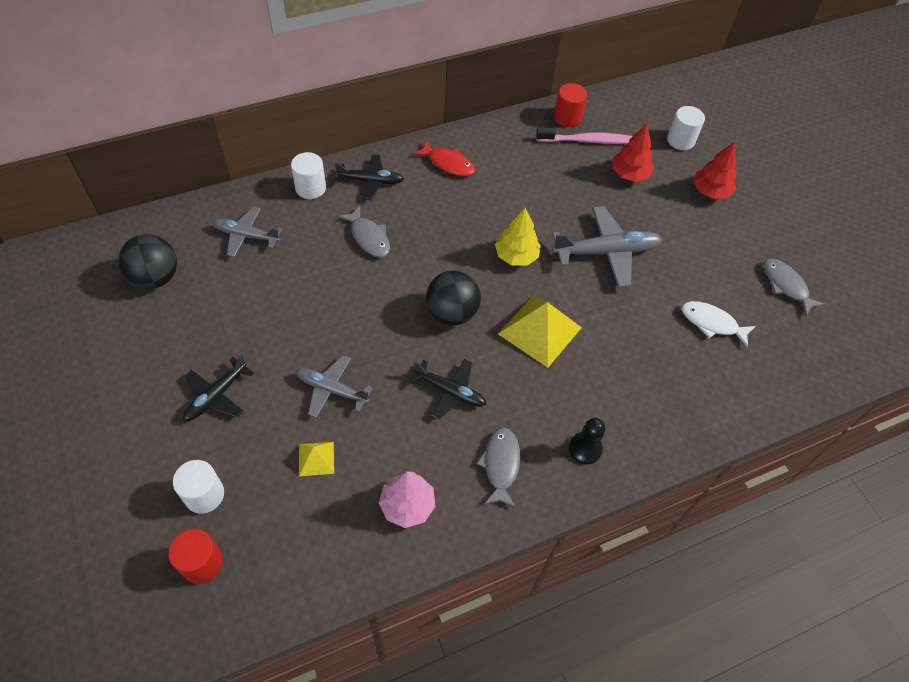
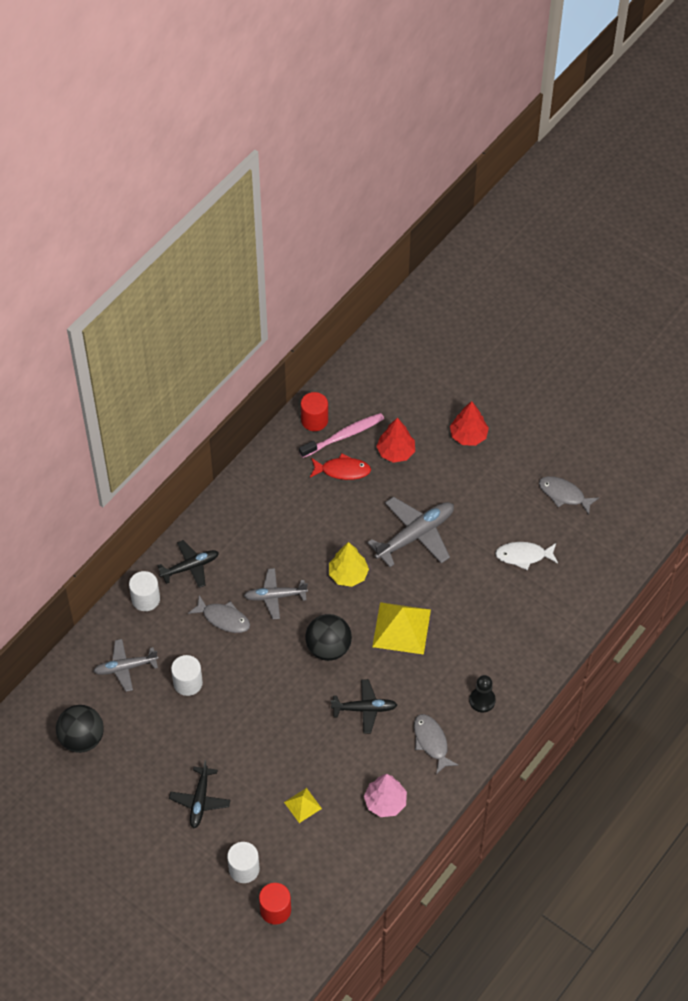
camera: 25 degrees left, 0 degrees up
grey plane [296,355,373,418] -> grey plane moved to [244,568,308,619]
red fish [413,140,475,176] -> red fish moved to [310,453,371,480]
white cylinder [667,106,705,150] -> white cylinder moved to [171,655,203,696]

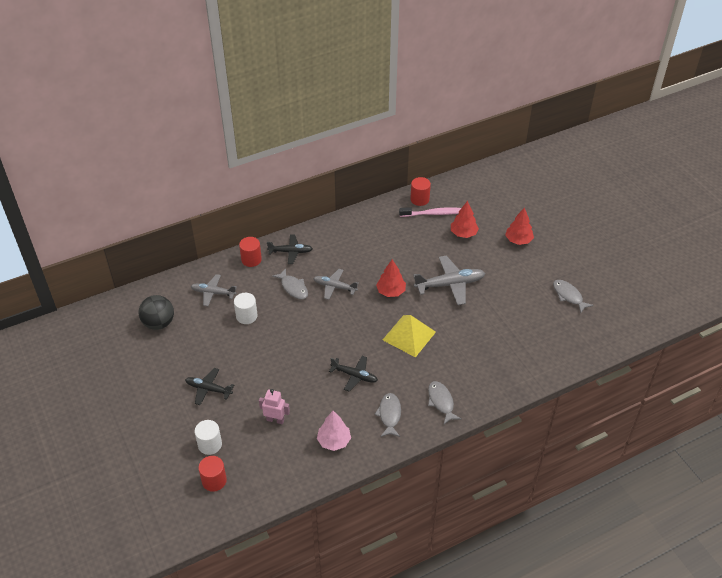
camera: 25 degrees right, 10 degrees down
white cylinder [129,571,160,611] -> red cylinder [239,237,262,267]
black plane [169,760,230,829] -> black plane turned 75 degrees clockwise [185,368,234,405]
yellow pyramid [284,788,322,823] -> pink robot [259,389,290,424]
black ball [305,614,352,661] -> none
red fish [310,453,371,480] -> none
yellow tree [329,542,369,587] -> red tree [376,259,406,297]
black pawn [469,675,496,713] -> grey fish [428,381,462,424]
white fish [495,542,558,570] -> none

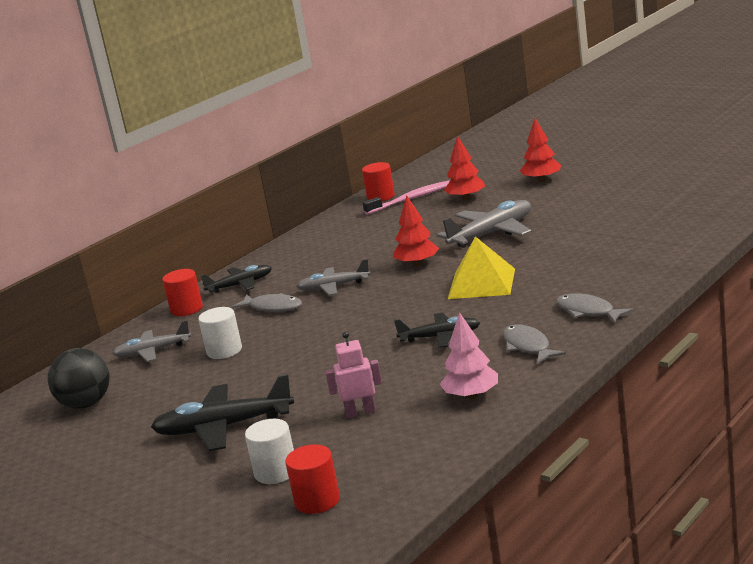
camera: 20 degrees left, 25 degrees down
black plane [185,368,234,405] -> black plane [151,374,294,451], size x1.58
grey fish [553,280,594,313] -> none

